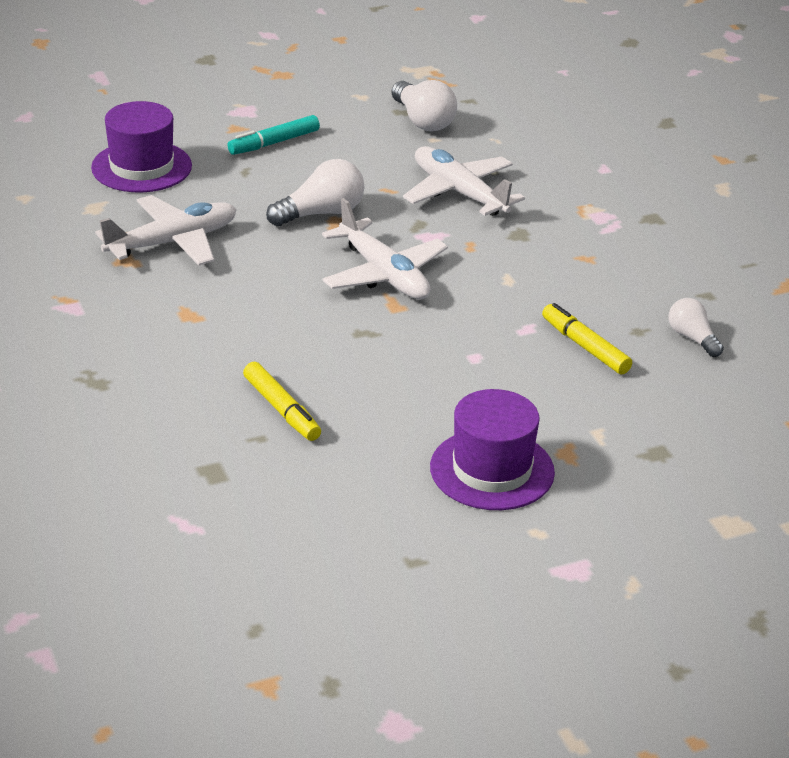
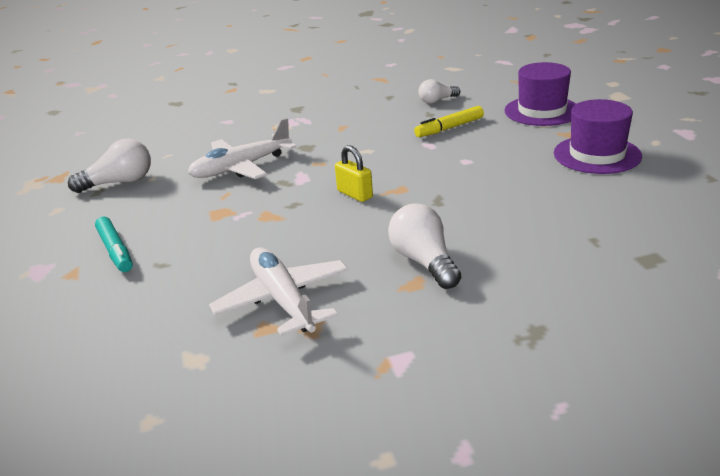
camera: 80 degrees left, 5 degrees down
purple hat [91,101,192,192] -> purple hat moved to [504,62,576,126]
yellow marker [243,362,321,441] -> none
white light bulb [266,159,364,226] -> white light bulb moved to [388,204,461,289]
white plane [322,198,448,300] -> yellow padlock [335,145,373,202]

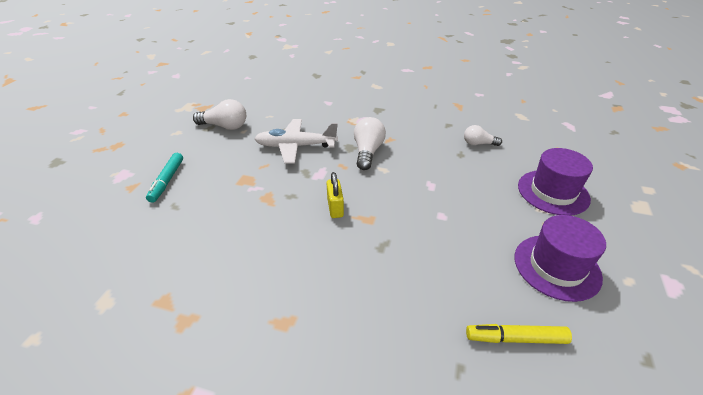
camera: 30 degrees right, 10 degrees up
white plane [209,247,348,336] -> none
white light bulb [388,204,461,289] -> white light bulb moved to [354,117,386,170]
yellow marker [414,106,484,137] -> yellow marker moved to [466,324,572,344]

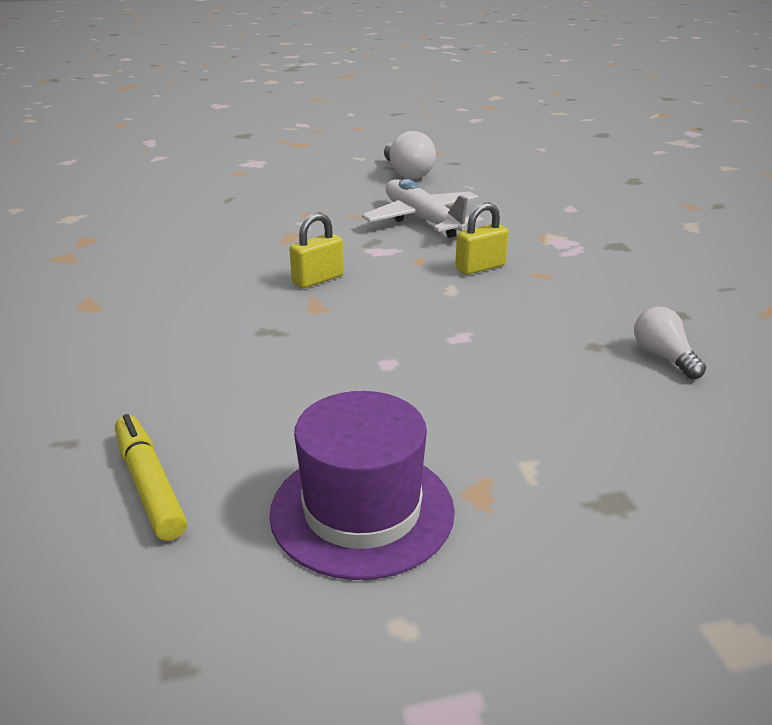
camera: 60 degrees right, 10 degrees down
turquoise marker [146,153,183,203] -> none
white light bulb [354,117,386,170] -> yellow padlock [455,202,509,275]
purple hat [518,148,593,216] -> none

